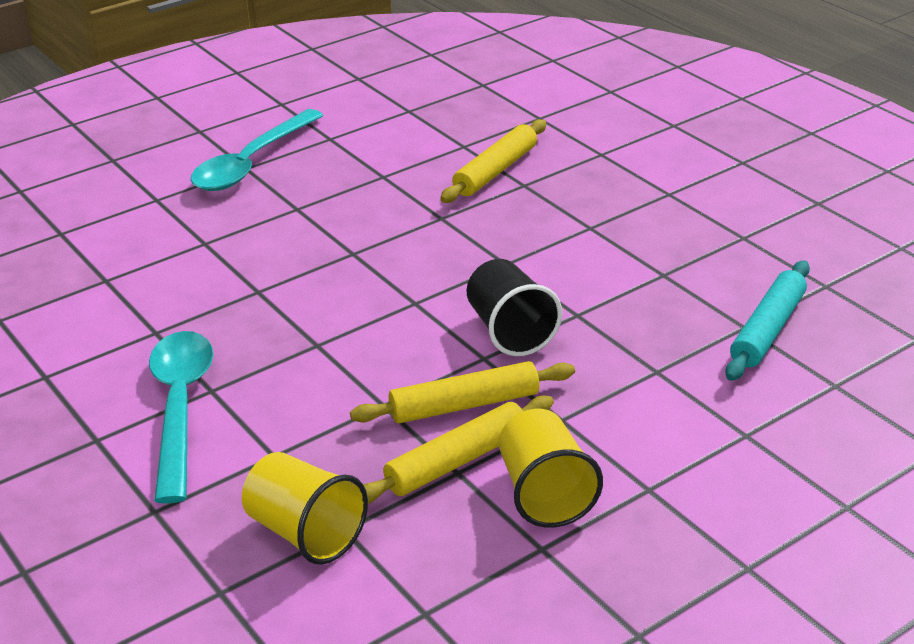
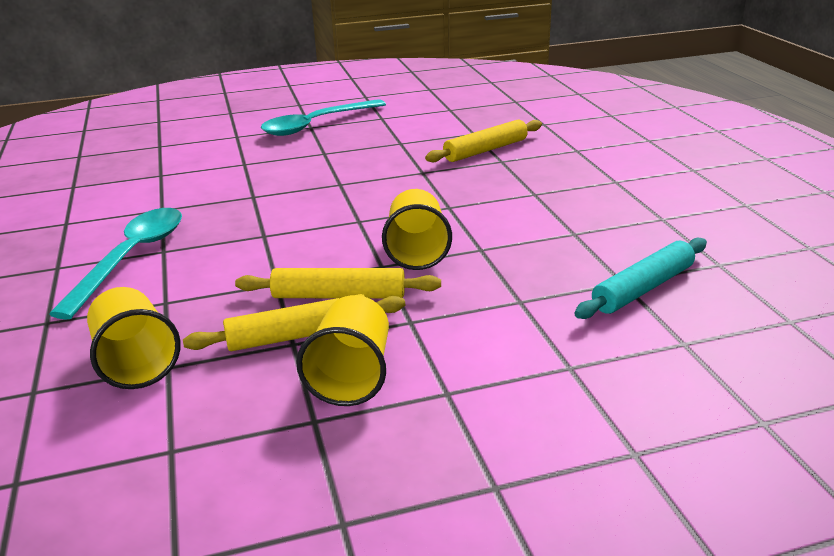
camera: 20 degrees right, 5 degrees down
black cup [467,259,562,356] -> yellow cup [382,189,452,270]

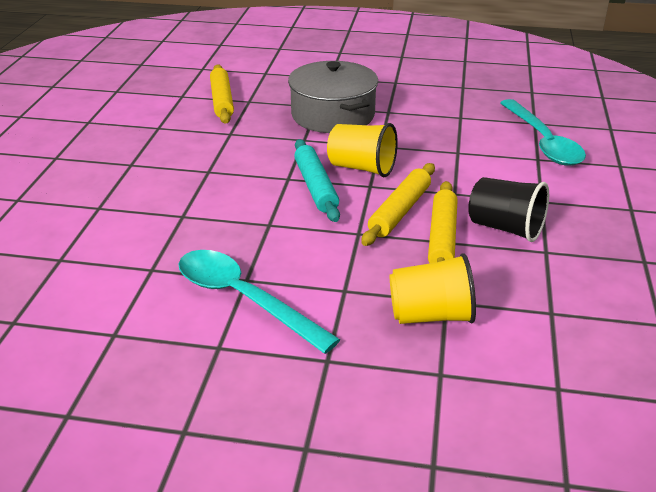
camera: 65 degrees left, 5 degrees up
turquoise spoon [261,99,386,136] -> turquoise spoon moved to [500,99,586,165]
yellow cup [296,295,389,406] -> black cup [468,177,549,242]
turquoise rolling pin [574,237,707,319] -> turquoise rolling pin moved to [294,139,340,222]
none -> grey pot [288,61,378,133]

